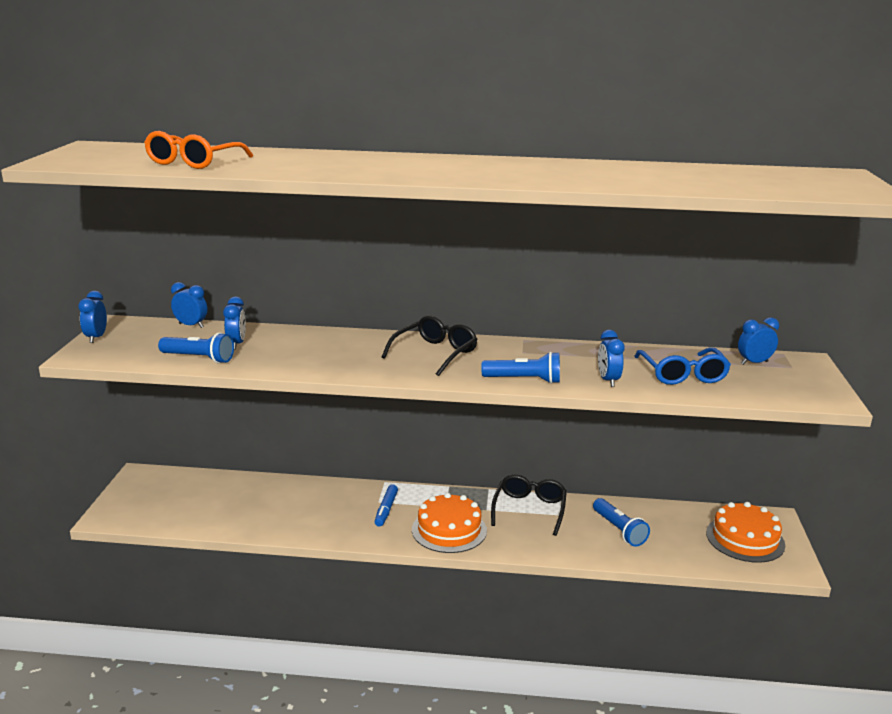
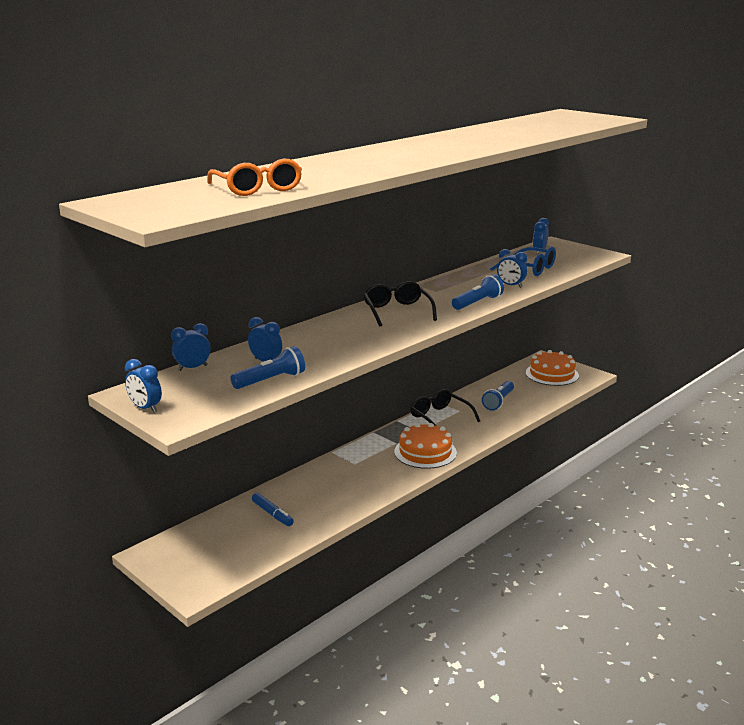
camera: 50 degrees left, 0 degrees up
blue marker [375,484,398,527] -> blue marker moved to [252,493,294,526]
blue flashlight [593,498,650,547] -> blue flashlight turned 105 degrees clockwise [482,381,514,411]

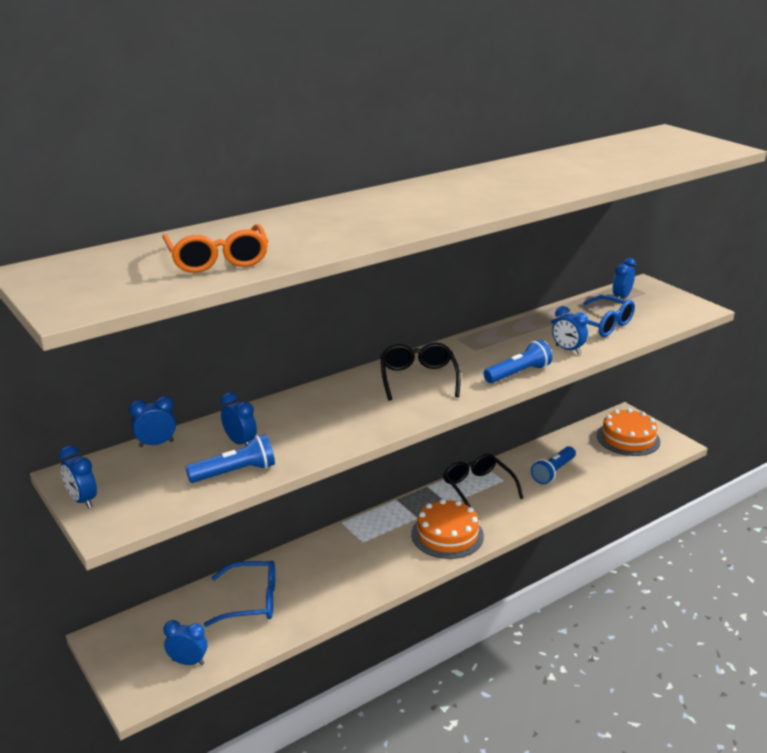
camera: 10 degrees right, 5 degrees up
blue marker [252,493,294,526] -> blue glasses [204,561,275,627]
none -> blue clock [163,620,207,665]

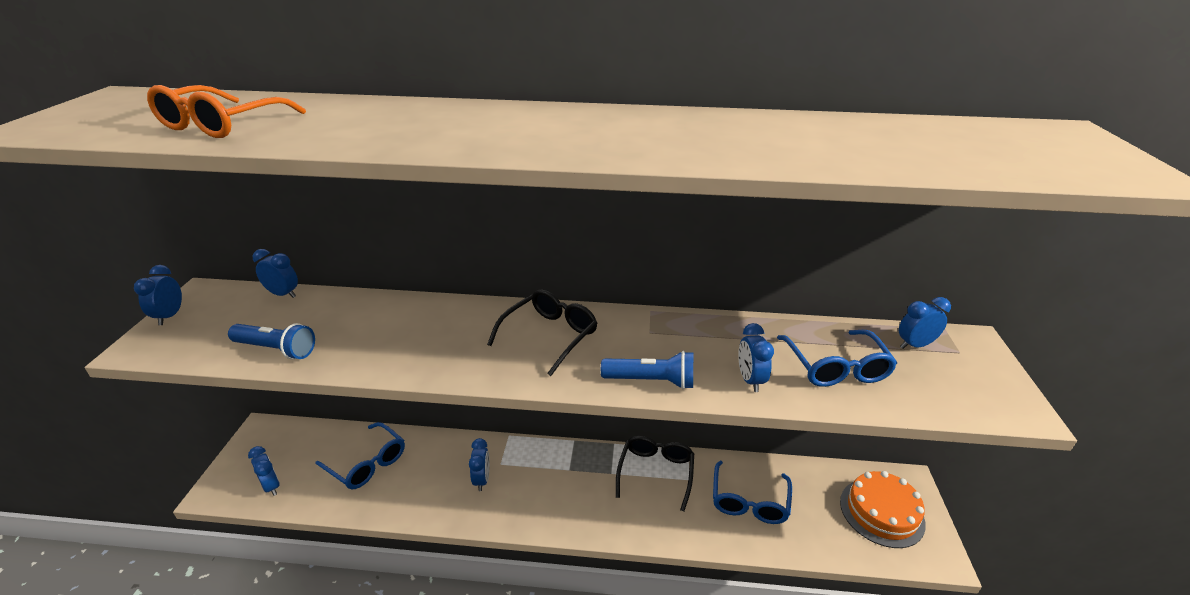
camera: 40 degrees right, 5 degrees up
blue clock [221,392,257,446] -> blue clock moved to [469,438,490,491]
orange cake [411,499,484,559] -> none
blue flashlight [531,446,575,484] -> blue glasses [713,461,792,524]

